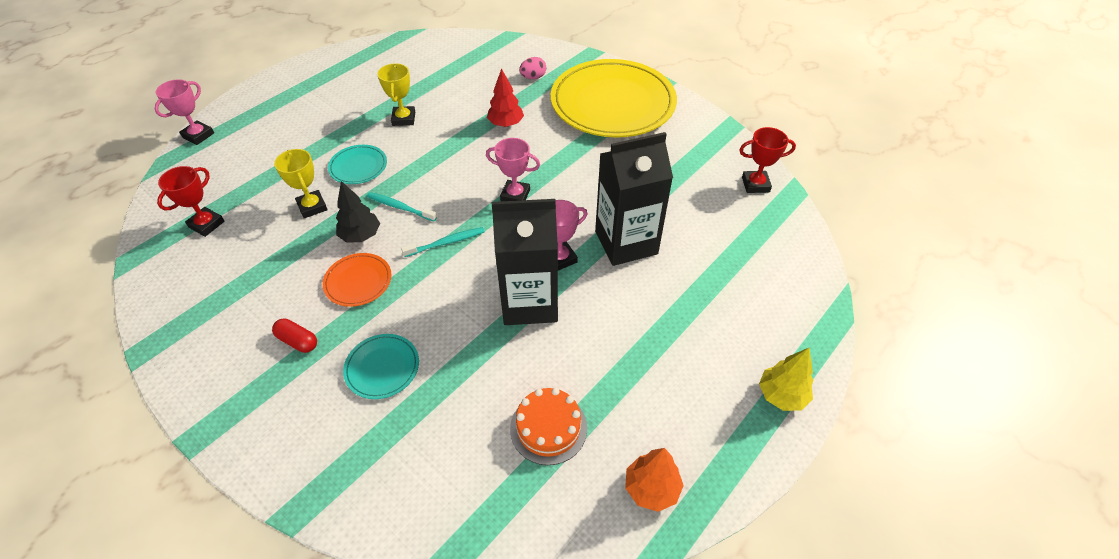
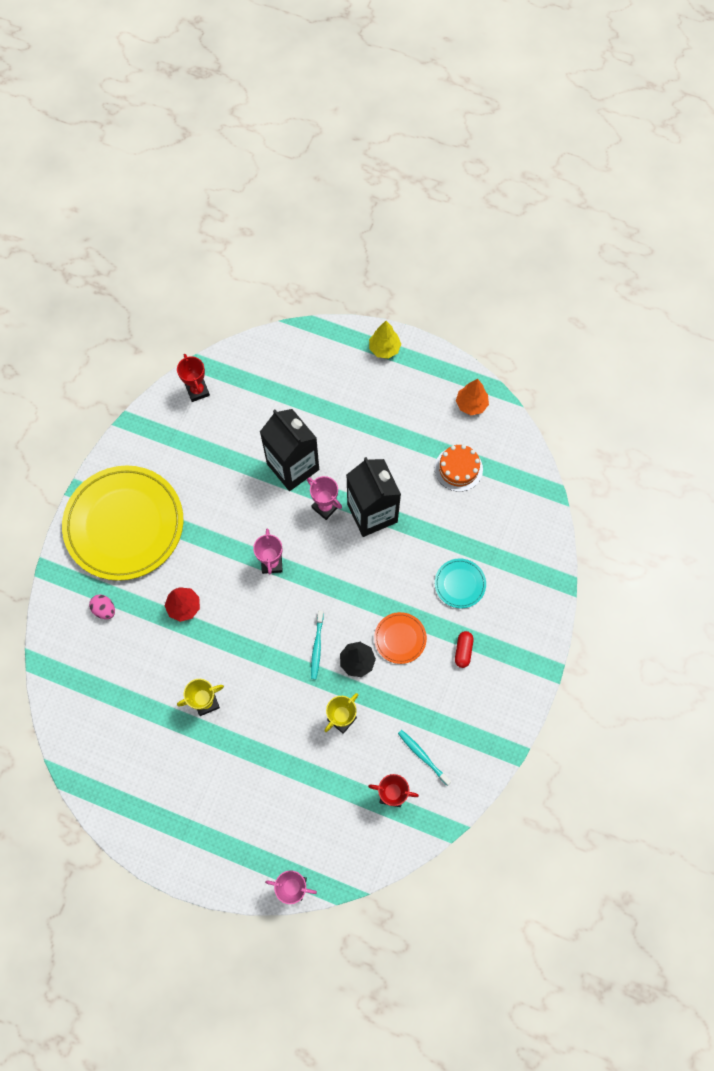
camera: 110 degrees left, 20 degrees up
turquoise plate [328,145,387,184] -> none
turquoise toothbrush [401,227,485,257] -> turquoise toothbrush moved to [398,730,451,785]

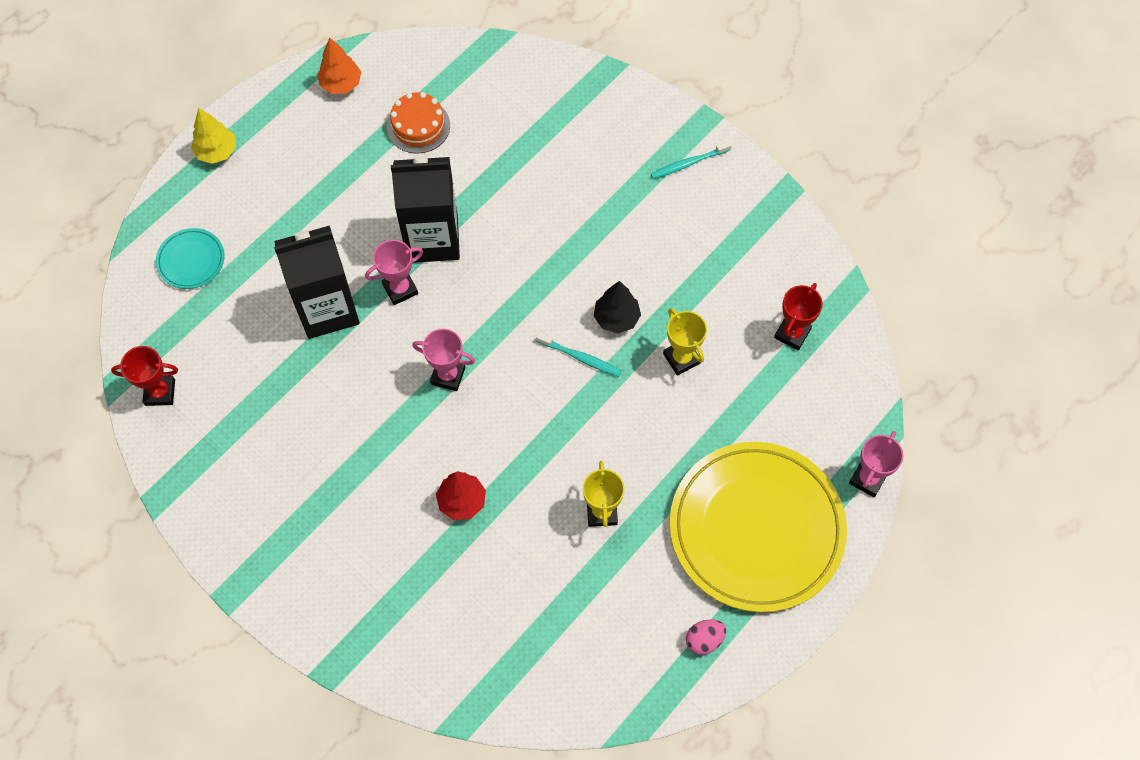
camera: 70 degrees left, 5 degrees down
yellow plate [62,466,183,581] -> yellow plate moved to [670,442,847,612]
pink egg [89,594,115,619] -> pink egg moved to [686,619,726,655]
orange plate [374,612,427,664] -> none
turquoise toothbrush [398,730,451,785] -> turquoise toothbrush moved to [651,141,732,179]
turquoise plate [435,558,486,608] -> turquoise plate moved to [156,228,225,289]
red capsule [455,631,473,668] -> none

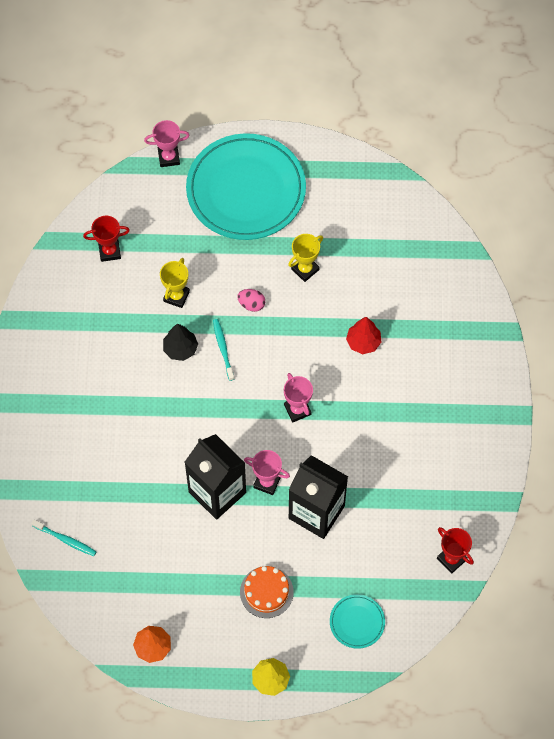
camera: 130 degrees left, 0 degrees up
orange cake [387,92,450,154] -> orange cake moved to [240,566,294,618]
turquoise toothbrush [651,141,732,179] -> turquoise toothbrush moved to [31,520,97,556]
yellow plate [670,442,847,612] -> turquoise plate [186,133,306,240]
pink egg [686,619,726,655] -> pink egg moved to [237,289,265,312]

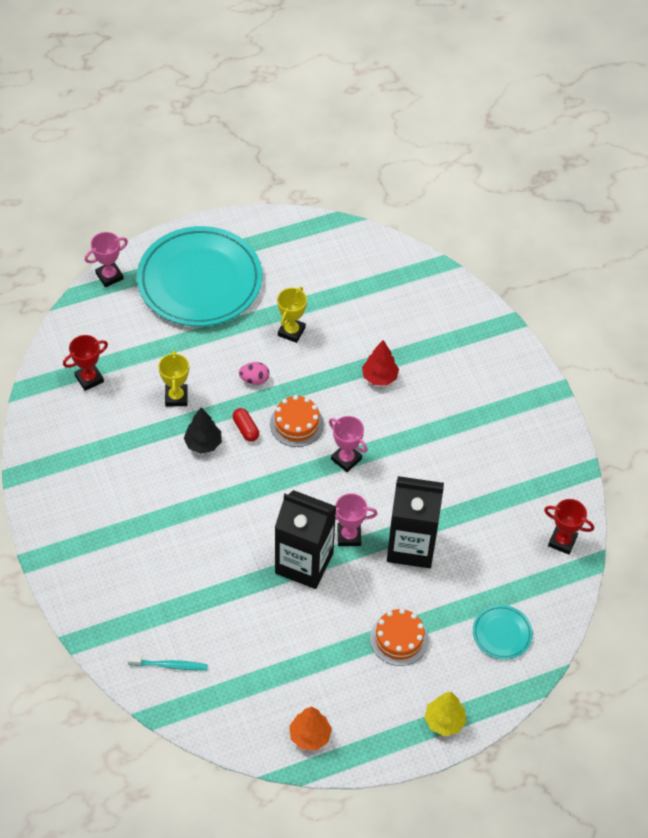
camera: 25 degrees left, 10 degrees down
turquoise toothbrush [213,319,234,381] -> red capsule [233,408,259,442]
none -> orange cake [270,395,324,447]

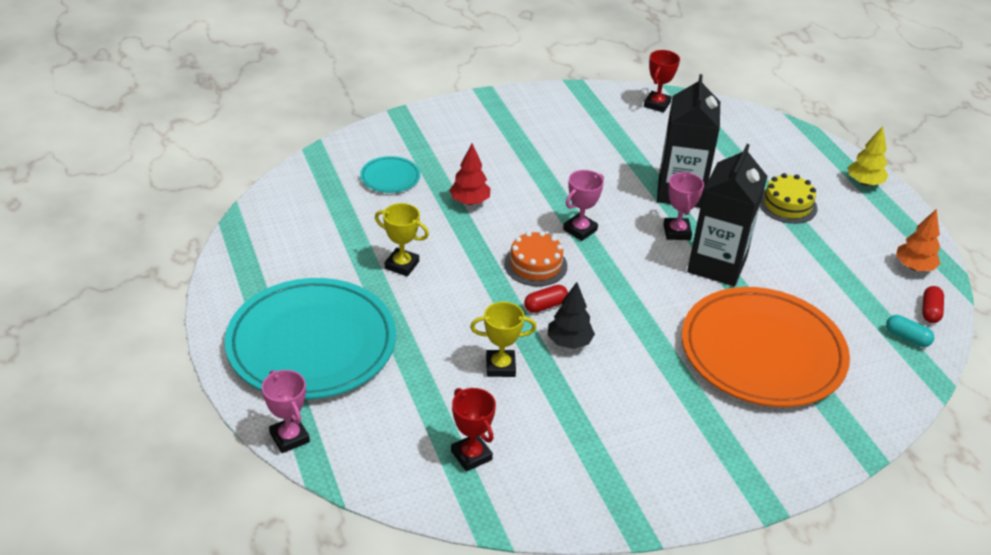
camera: 90 degrees left, 15 degrees down
turquoise toothbrush [128,656,208,670] -> none
pink egg [239,362,269,385] -> none
orange cake [370,609,429,666] -> yellow cake [760,173,817,224]
turquoise plate [473,605,533,660] -> turquoise plate moved to [360,156,420,193]
none -> orange plate [682,287,850,407]
none -> turquoise capsule [886,315,934,347]
none -> red capsule [922,286,944,323]

